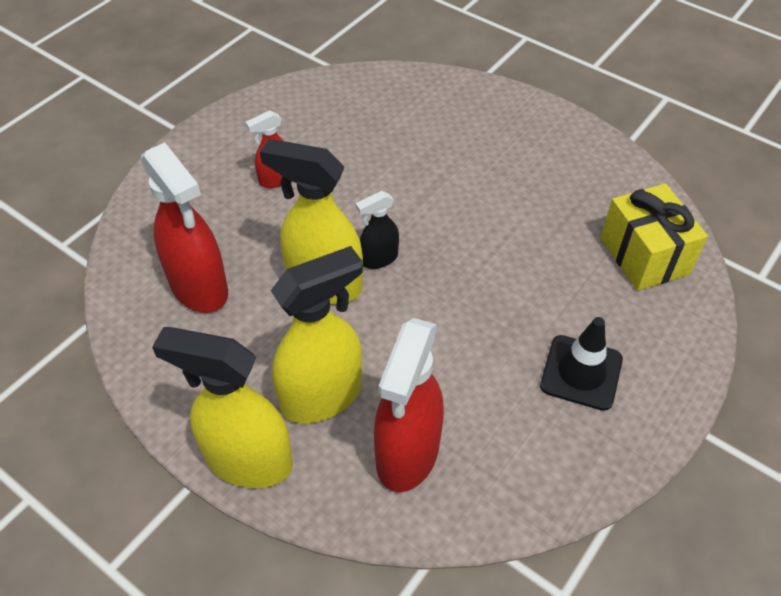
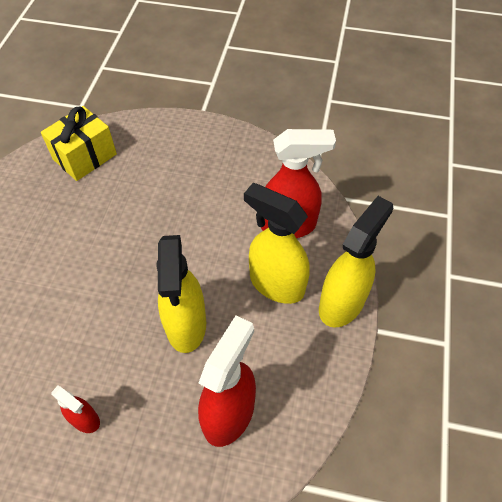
camera: 115 degrees left, 5 degrees up
yellow spray bottle [152,327,293,488] -> yellow spray bottle turned 135 degrees counterclockwise [319,196,393,328]
black spray bottle [356,191,399,269] -> none
black traffic cone [540,317,623,411] -> none

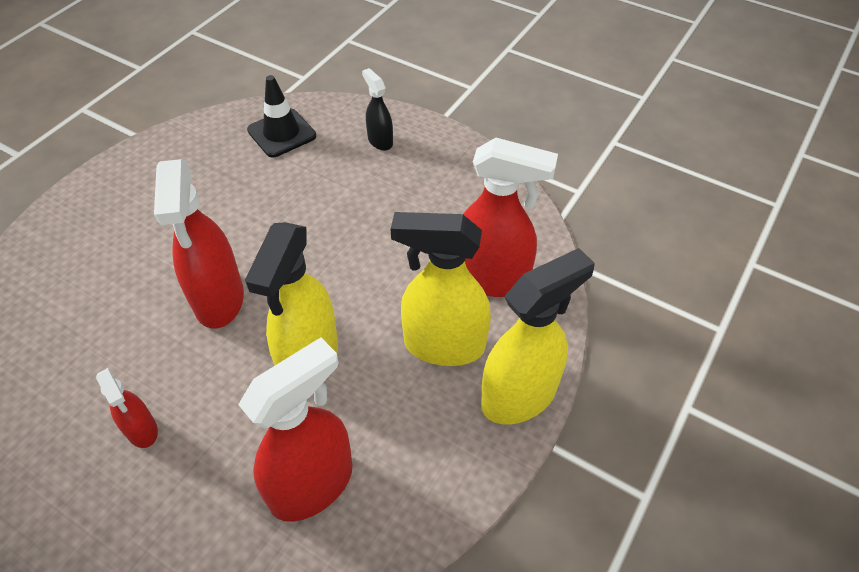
camera: 20 degrees right, 5 degrees down
yellow gift [41,106,117,181] -> black traffic cone [247,75,316,157]
yellow spray bottle [244,183,310,304] -> yellow spray bottle turned 45 degrees counterclockwise [391,212,491,366]
none -> red spray bottle [154,159,244,329]
none -> black spray bottle [362,68,393,151]

